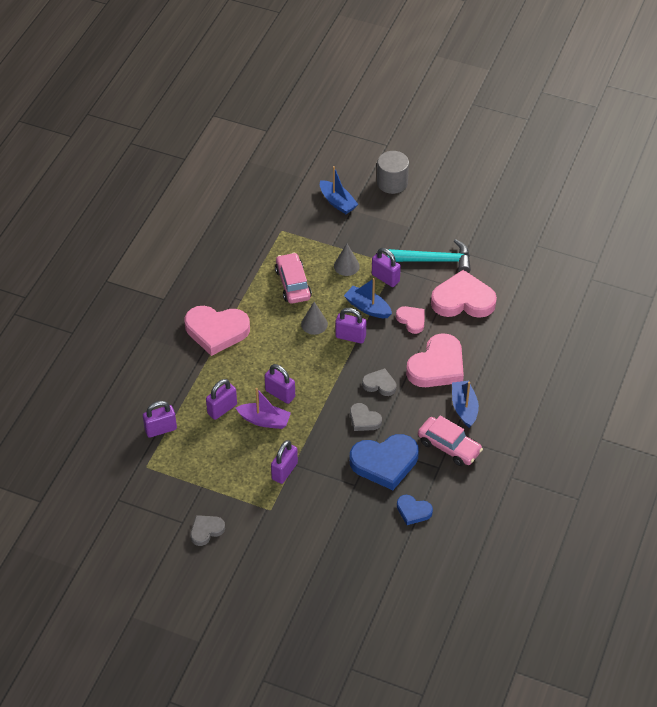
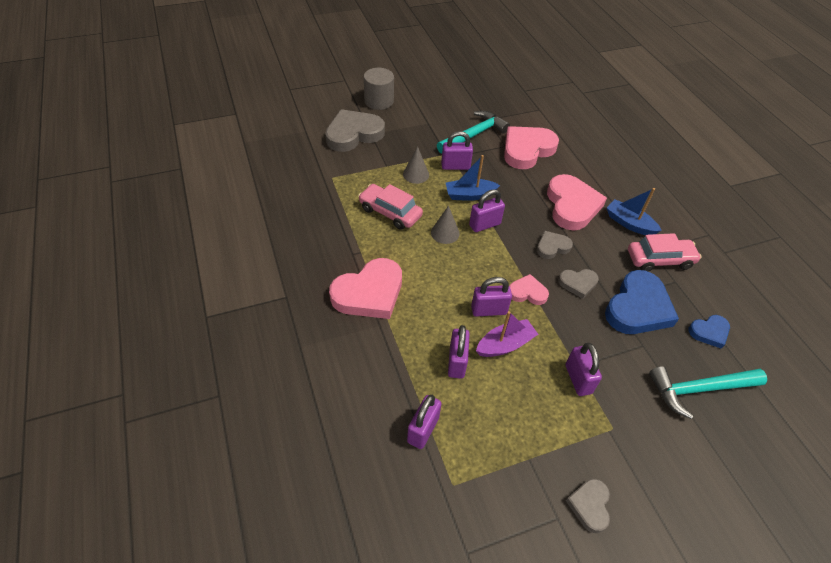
camera: 45 degrees left, 0 degrees up
blue boat [320,166,358,214] -> grey heart [325,109,385,152]
pink heart [396,306,425,334] -> pink heart moved to [510,274,549,305]
none -> turquoise hammer [649,366,767,419]

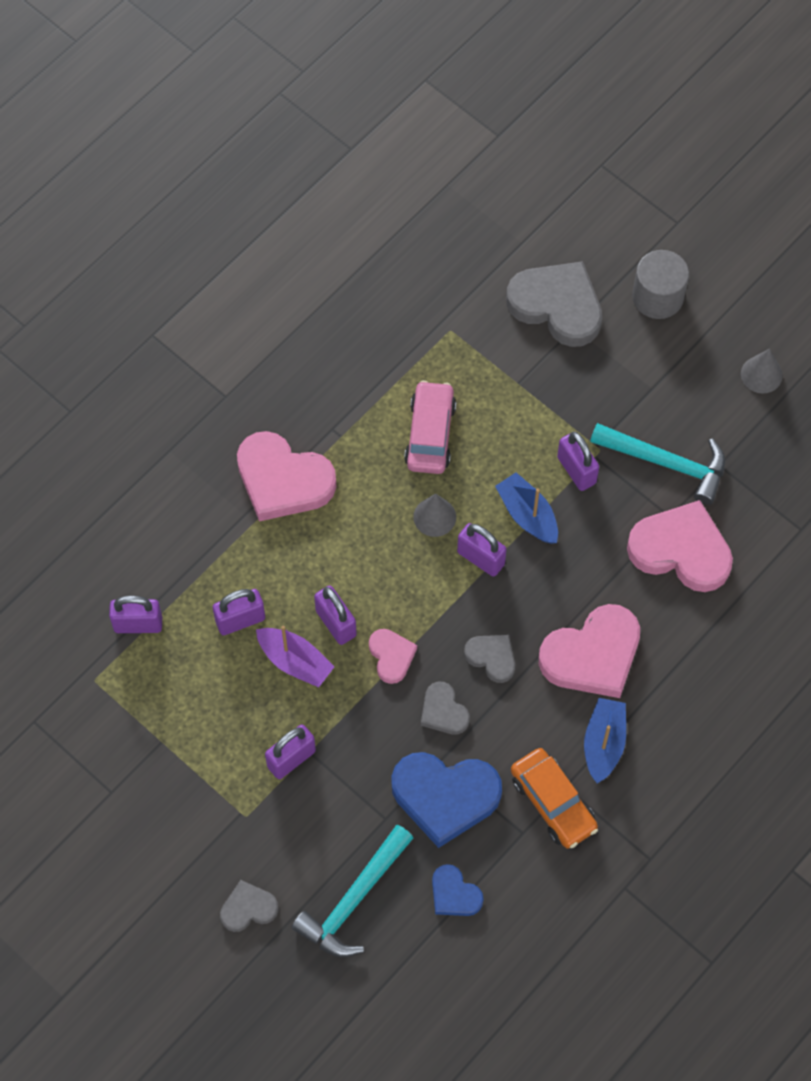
camera: 65 degrees right, 15 degrees up
grey cone [403,146,429,184] -> grey cone moved to [741,349,783,393]
grey heart [566,479,610,533] -> grey heart moved to [220,880,279,932]
pink car [628,233,702,271] -> orange car [511,748,598,849]
turquoise hammer [649,366,767,419] -> turquoise hammer turned 105 degrees counterclockwise [291,825,413,957]

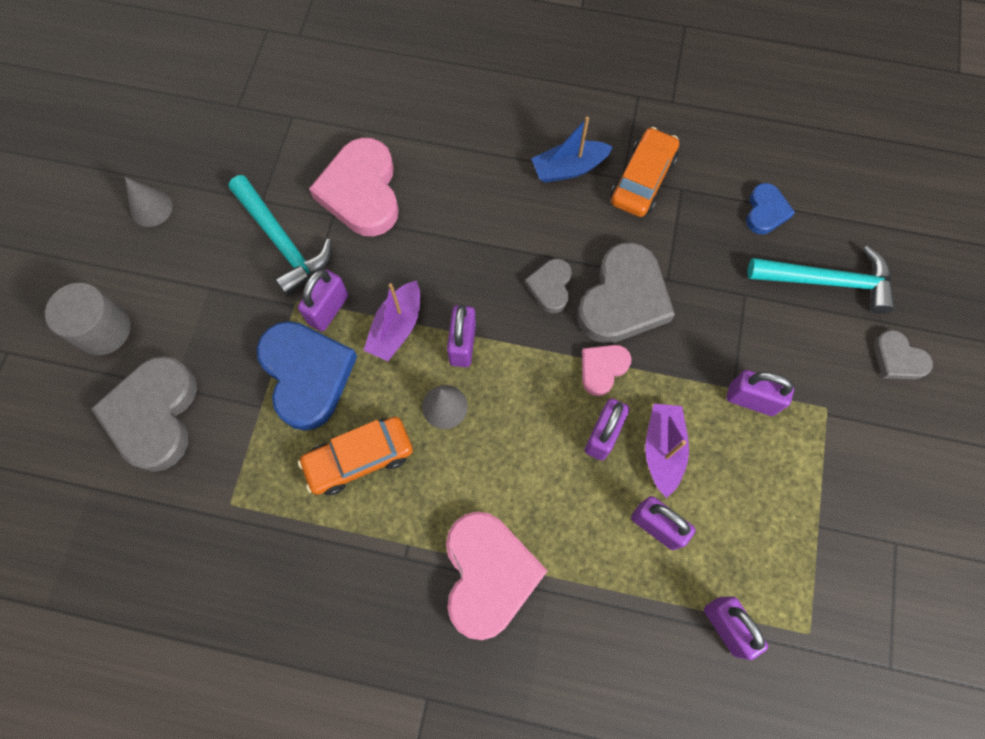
camera: 120 degrees left, 5 degrees up
blue heart [391,752,502,848] -> blue heart moved to [257,321,357,431]
pink car [404,380,456,474] -> orange car [298,417,413,495]
grey heart [421,682,470,735] -> grey heart [577,242,675,344], size x1.92
blue boat [495,472,558,544] -> purple boat [363,281,420,361]
pink heart [539,604,640,698] -> none
turquoise hammer [590,423,725,505] -> turquoise hammer turned 150 degrees clockwise [228,175,332,296]

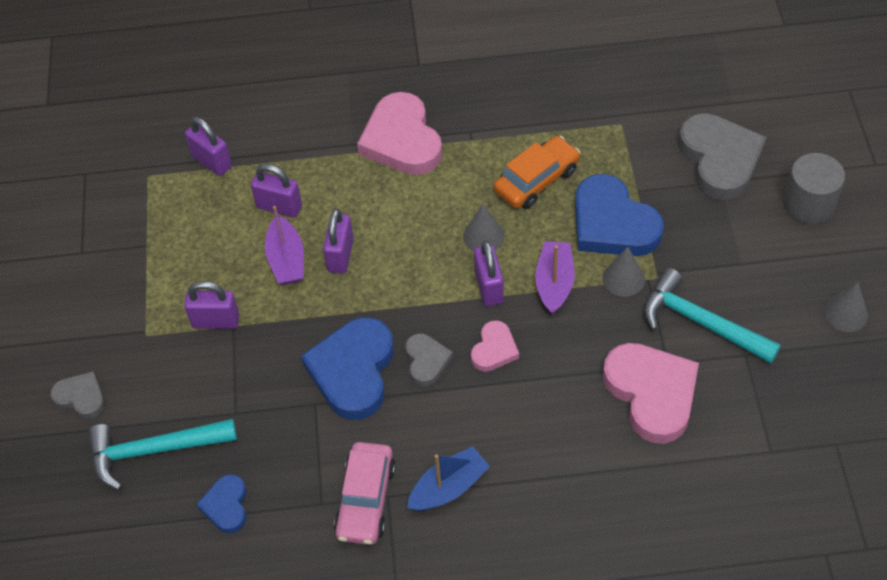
camera: 165 degrees right, 15 degrees down
purple padlock [298,269,348,331] -> grey cone [603,247,645,297]
grey heart [577,242,675,344] -> blue heart [301,317,394,420]
pink heart [582,345,632,396] -> pink heart moved to [471,320,519,372]
orange car [610,127,679,217] -> pink car [334,442,396,545]

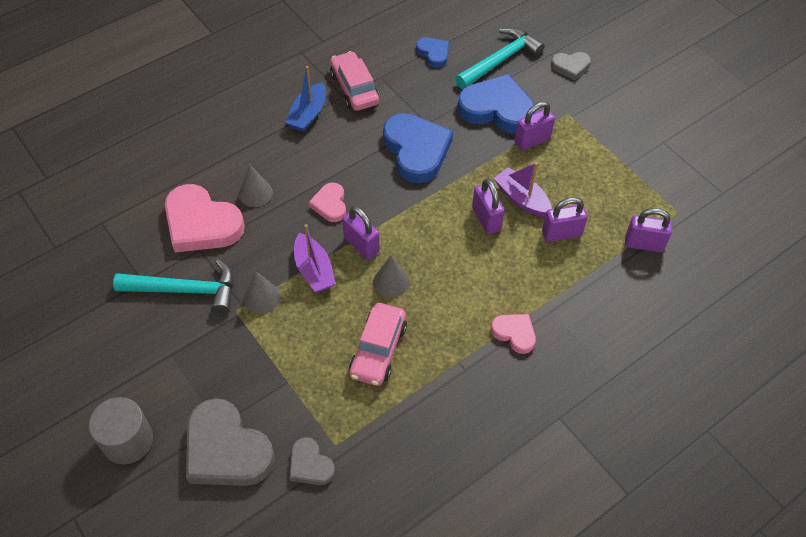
camera: 145 degrees right, 0 degrees up
pink heart [357,92,442,175] -> pink heart [491,314,536,354], size x0.52
grey heart [405,334,453,386] -> grey heart moved to [289,437,335,485]
orange car [494,136,580,209] -> pink car [349,303,407,386]
blue heart [575,174,664,256] -> blue heart moved to [457,74,536,134]
grey cone [824,282,868,332] -> grey cone moved to [239,165,273,207]

